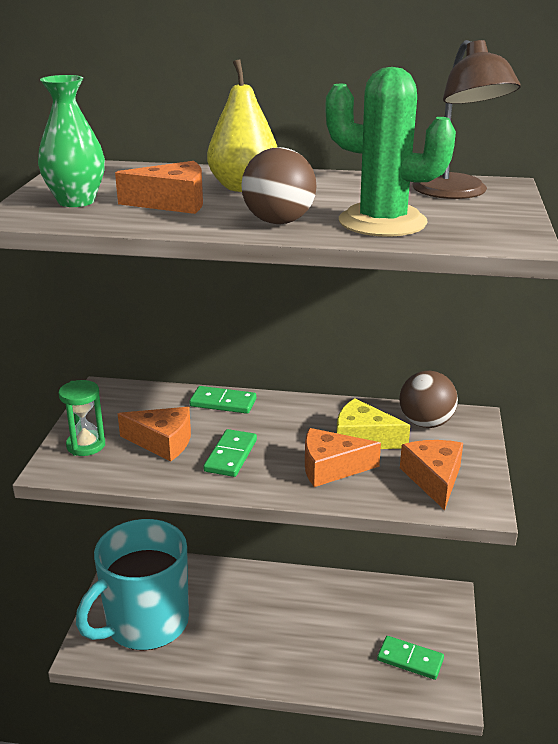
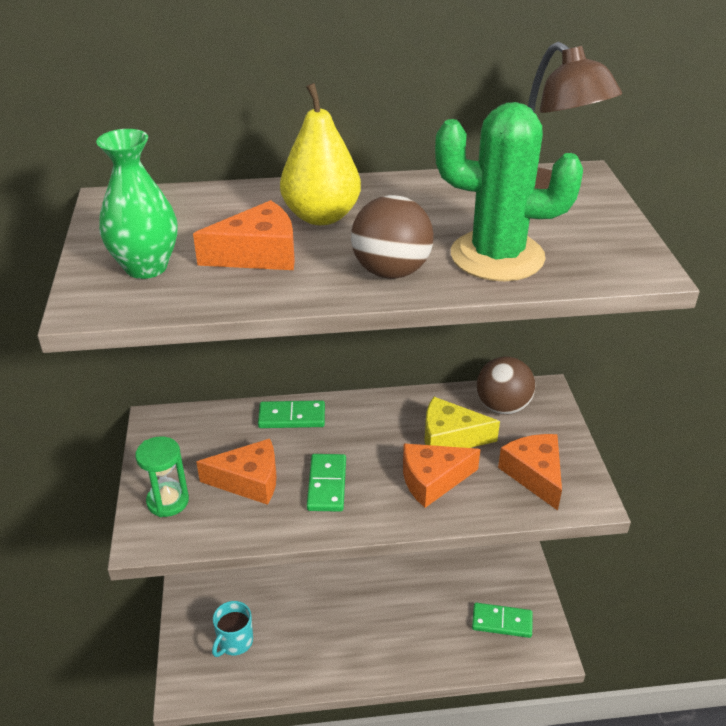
camera: 15 degrees left, 10 degrees up
turquoise mug [76,519,189,651] -> turquoise mug [212,601,253,657], size x0.41

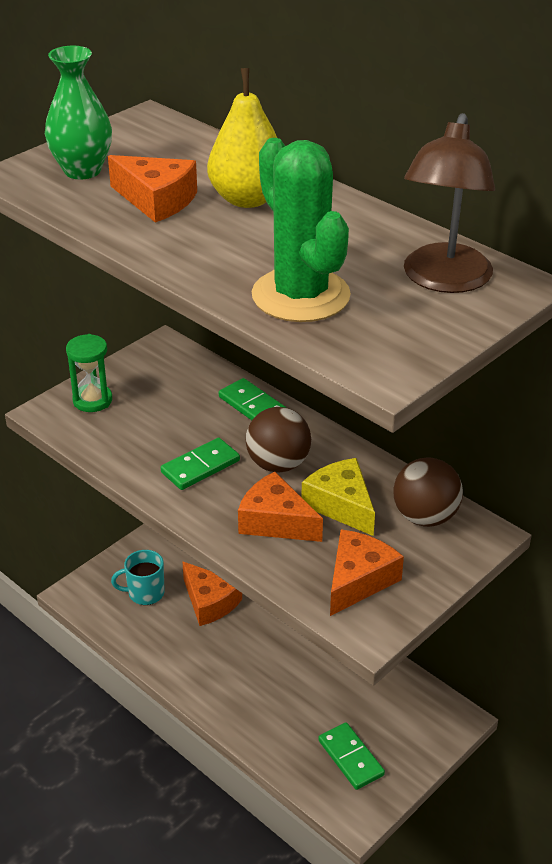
camera: 50 degrees right, 0 degrees up
orange cheese [196,439,277,505] -> orange cheese moved to [182,561,242,626]
brown ball [351,195,434,279] -> brown ball moved to [246,407,311,473]

